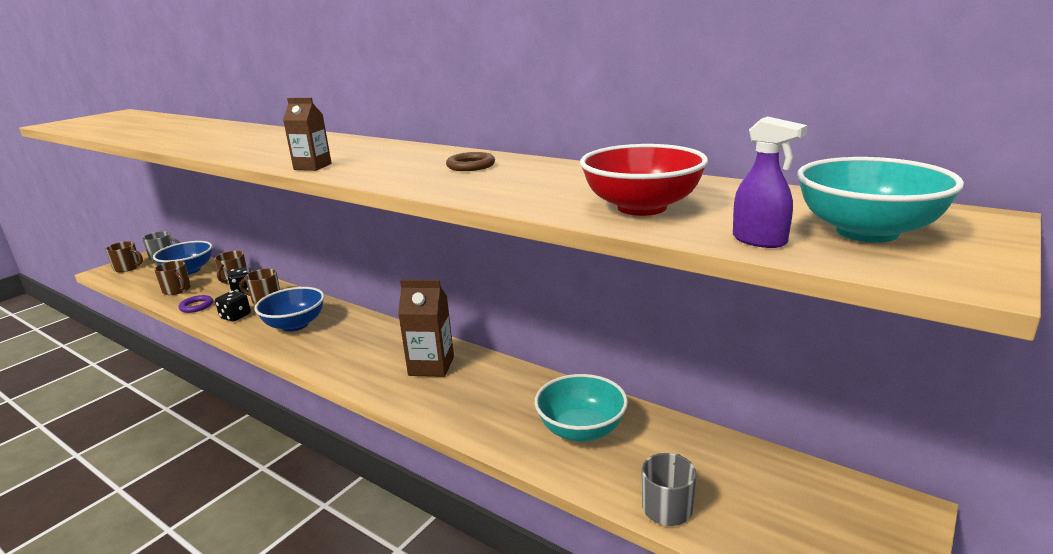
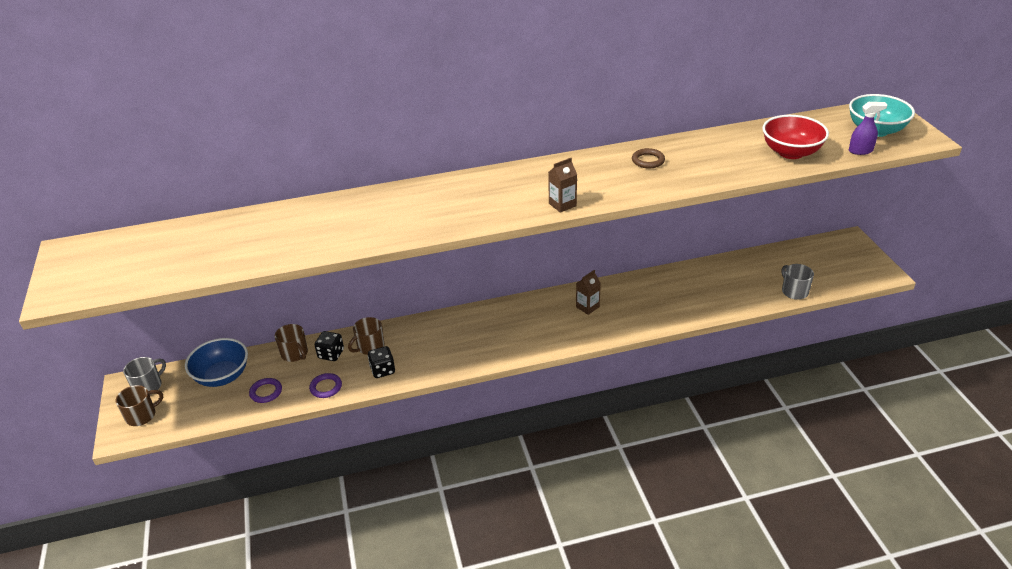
camera: 50 degrees left, 15 degrees up
brown mug [154,261,191,295] -> purple ring [249,378,282,403]
blue bowl [254,287,324,332] -> none
brown carton [398,280,454,377] -> brown carton [576,270,601,315], size x0.61
turquoise bowl [534,374,628,442] -> none

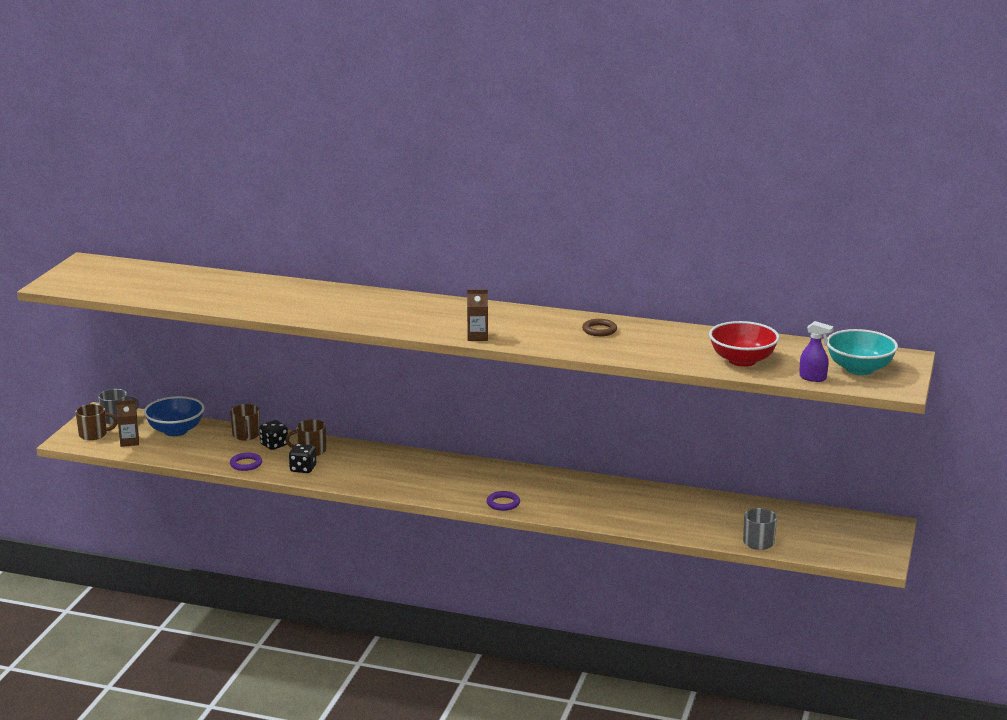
camera: 30 degrees right, 15 degrees down
purple ring [249,378,282,403] -> purple ring moved to [487,491,520,511]
brown carton [576,270,601,315] -> brown carton moved to [116,400,139,447]

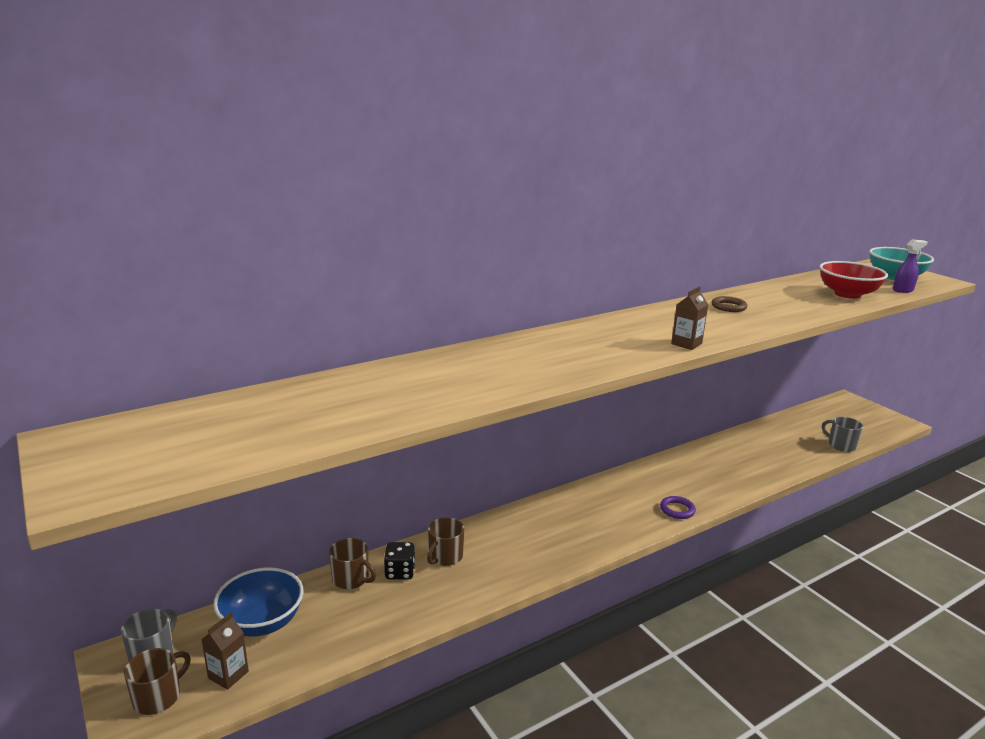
camera: 50 degrees left, 0 degrees up
purple ring [230,453,262,471] -> none
black dice [289,444,316,473] -> none

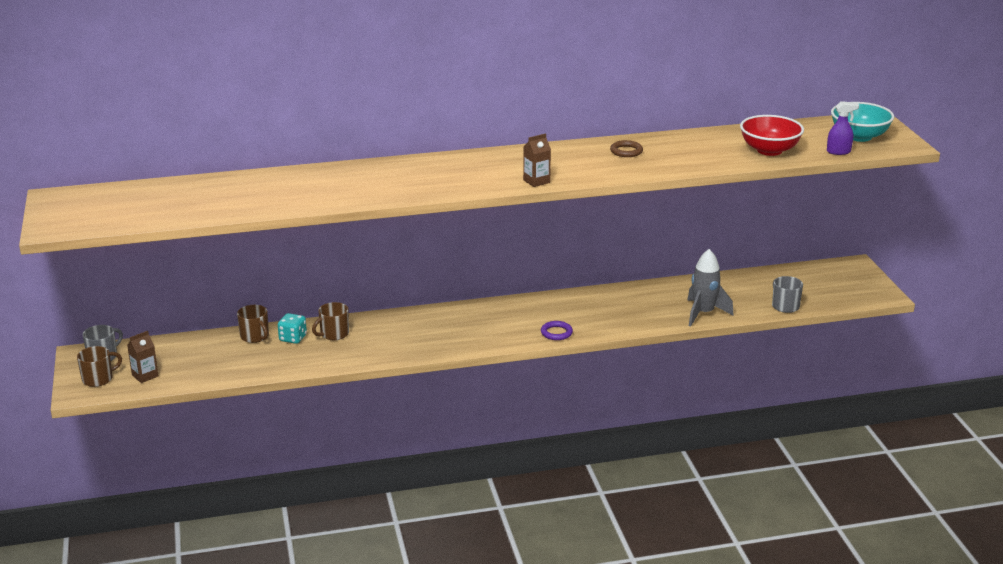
camera: 20 degrees right, 5 degrees up
blue bowl [213,568,304,636] -> none
black dice [384,542,415,580] -> turquoise dice [278,313,307,344]
none -> grey rocket [687,249,734,327]

